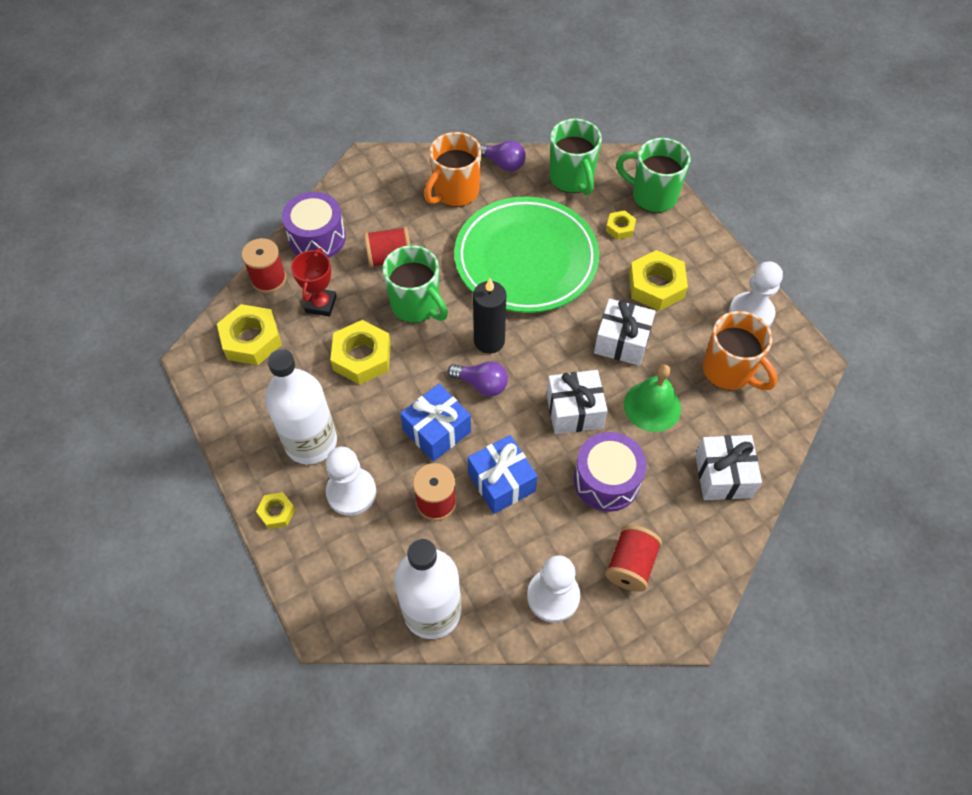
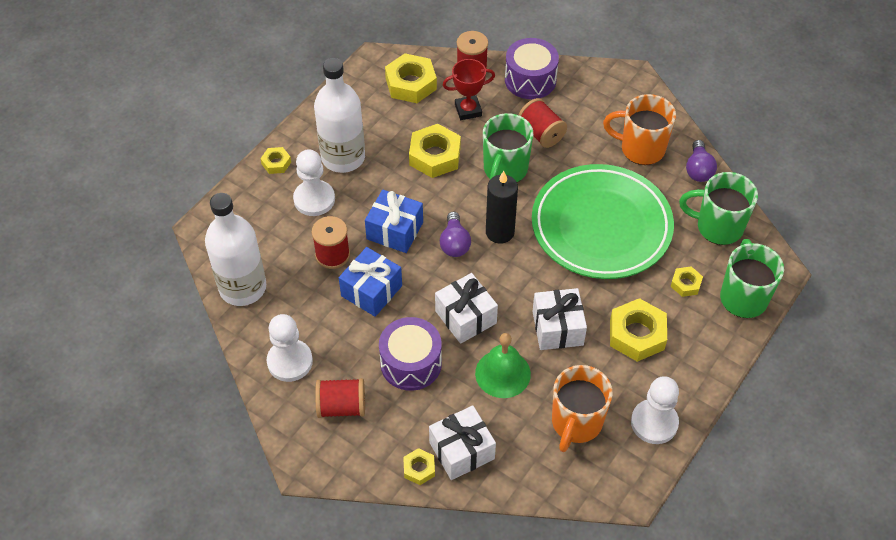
camera: 65 degrees right, 5 degrees down
green mug [549,119,602,195] -> green mug turned 60 degrees clockwise [679,172,758,245]
none -> yellow nut [403,448,435,485]

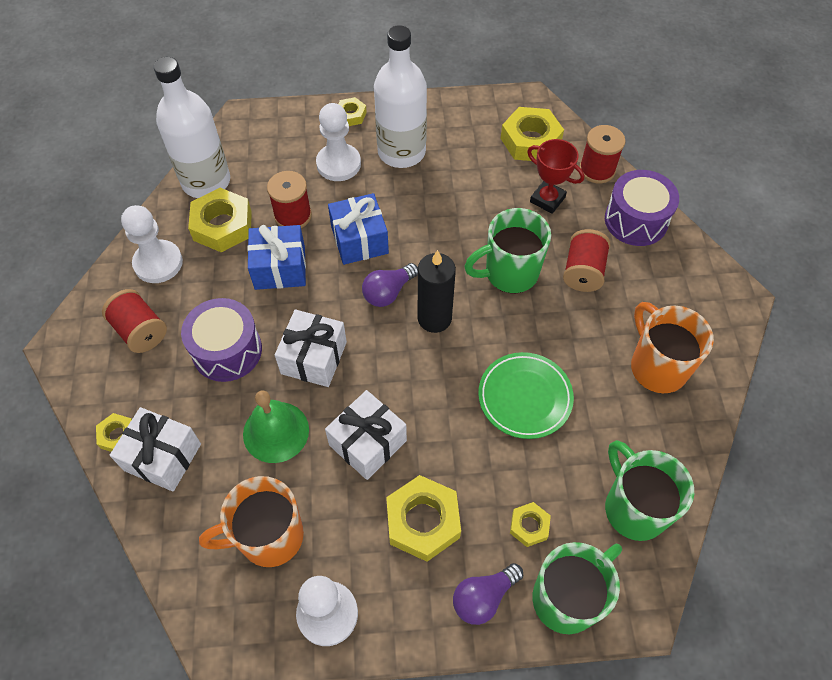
camera: 50 degrees right, 5 degrees up
yellow nut [409,124,461,178] -> yellow nut moved to [188,188,252,252]
green plate [532,164,674,279] -> green plate [478,352,574,439], size x0.53
purple light bulb [686,140,717,182] -> purple light bulb moved to [453,563,523,625]

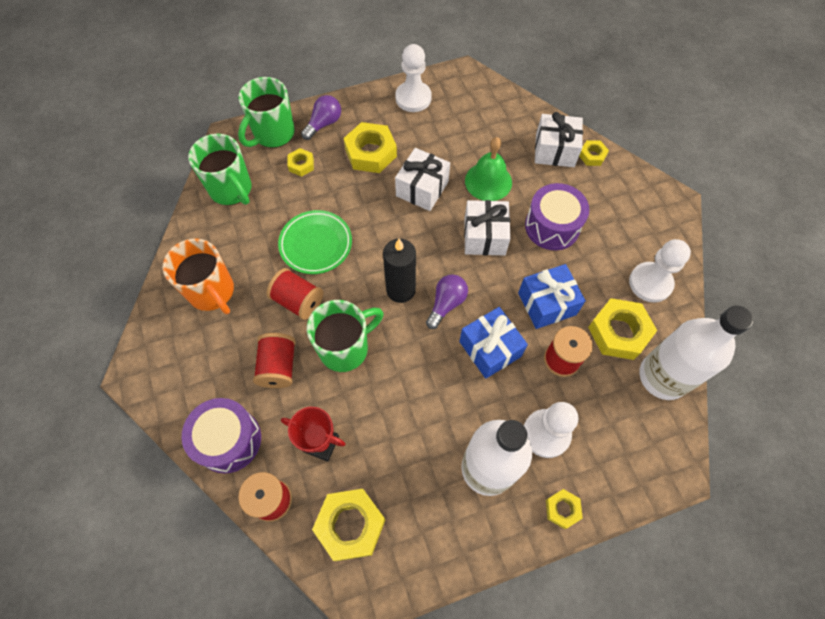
camera: 165 degrees right, 5 degrees up
red spool [102,289,167,353] -> red spool moved to [266,268,323,320]
orange mug [199,476,304,567] -> none

